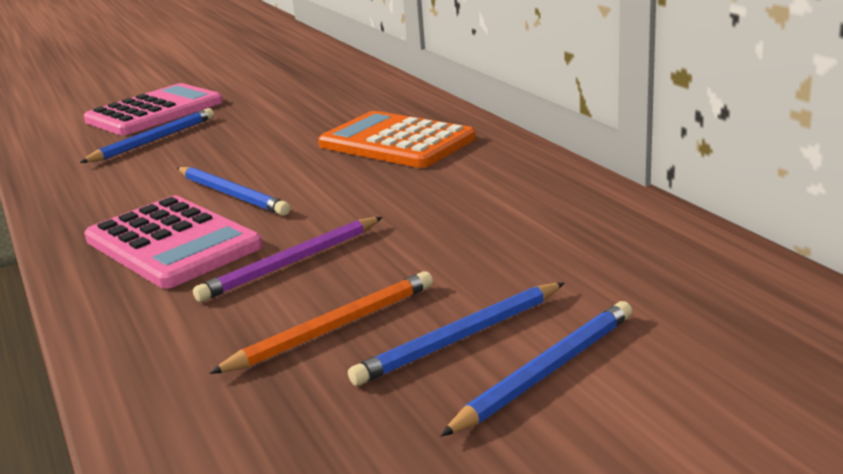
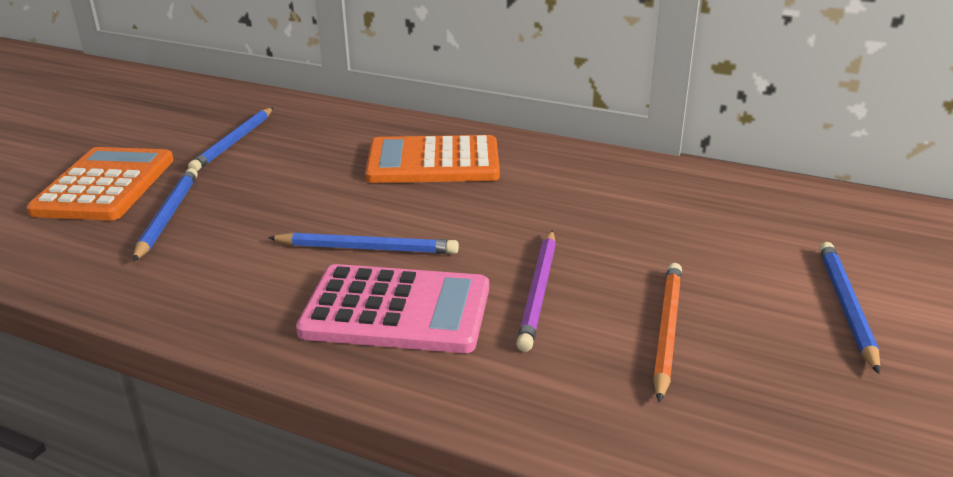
camera: 40 degrees left, 5 degrees up
pink calculator [84,83,223,135] -> orange calculator [26,147,174,221]
blue pencil [348,283,564,386] -> blue pencil moved to [188,108,273,171]

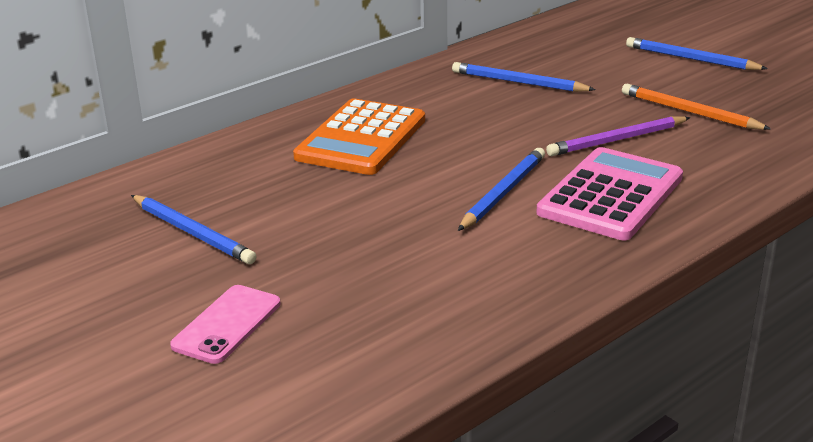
camera: 65 degrees left, 0 degrees up
orange calculator [26,147,174,221] -> pink phone [170,285,281,364]
blue pencil [133,168,198,262] -> blue pencil moved to [452,62,596,92]
purple pencil [516,230,556,352] -> purple pencil turned 120 degrees clockwise [546,116,690,156]

